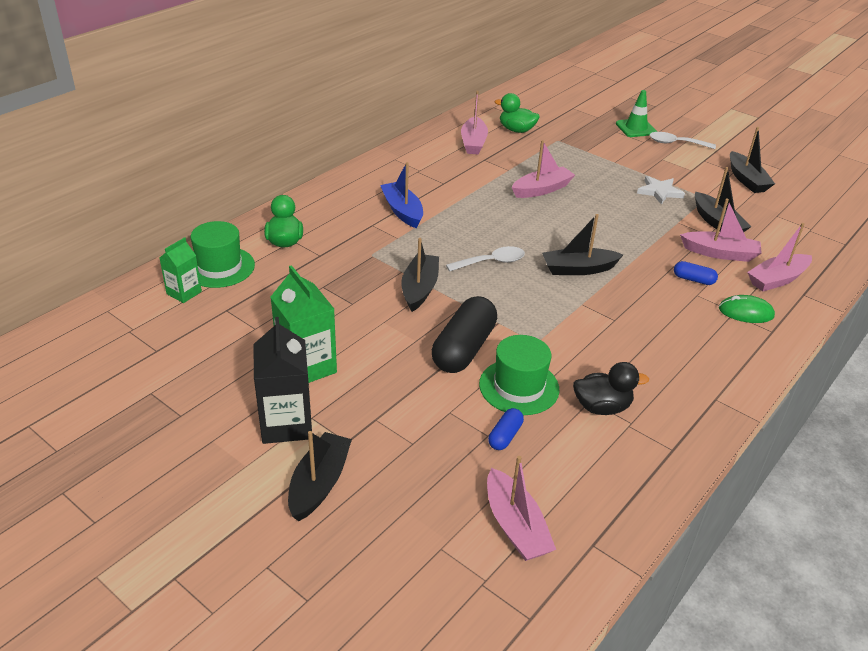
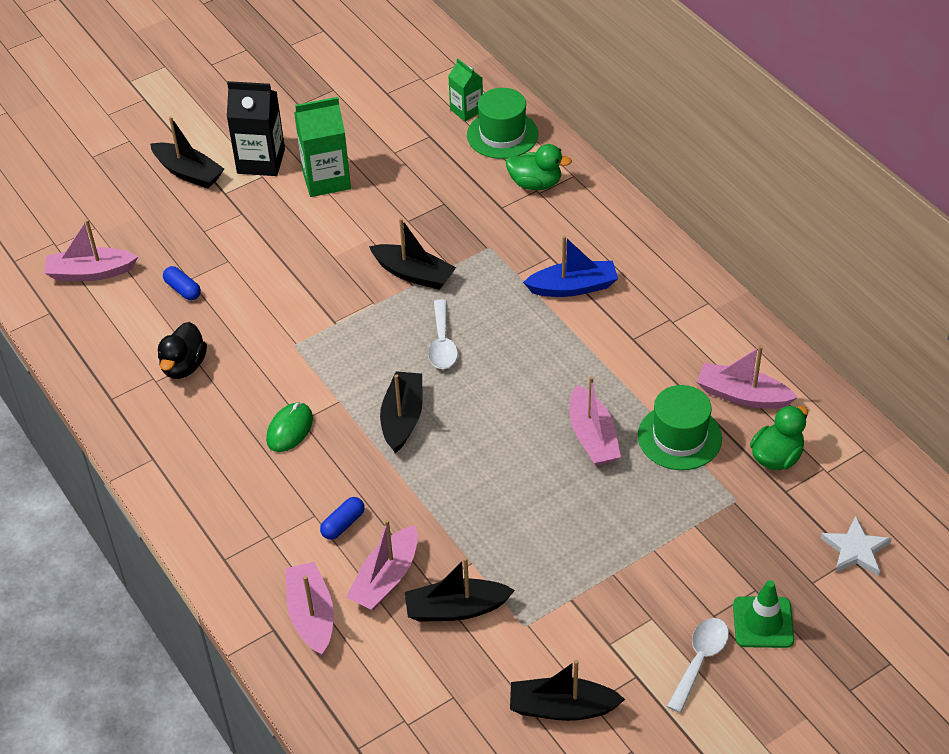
camera: 110 degrees right, 10 degrees up
black capsule [432,296,497,373] -> none
green hat [479,335,559,415] -> green hat moved to [638,385,722,470]
white star [637,176,685,205] -> white star moved to [821,516,892,576]
green mouse [719,295,775,323] -> green mouse moved to [266,403,313,452]

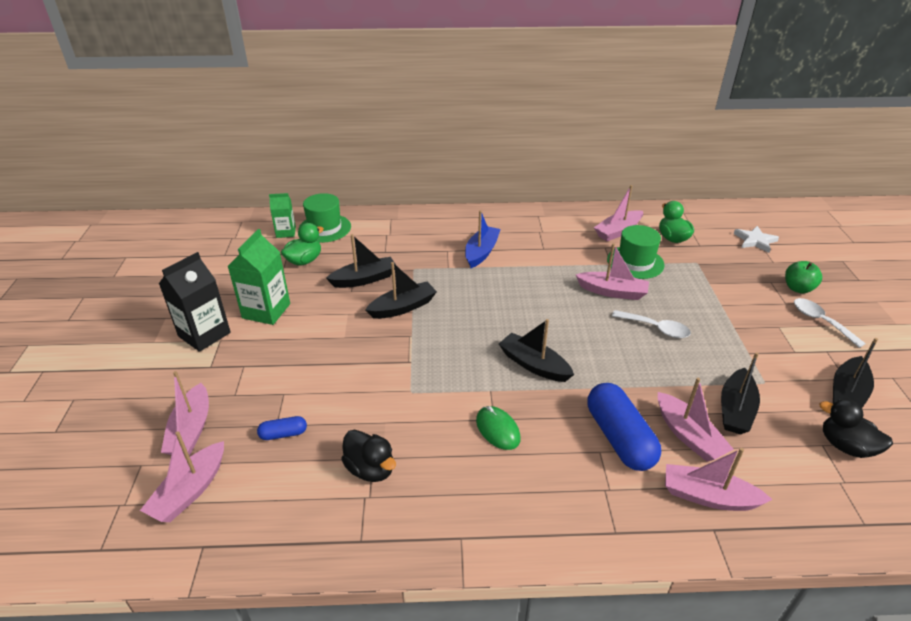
camera: 60 degrees left, 10 degrees down
black boat [150,116,224,189] -> black boat moved to [326,234,396,288]
blue capsule [320,497,365,540] -> blue capsule [588,383,661,471], size x2.12
white spoon [428,299,458,369] -> white spoon moved to [612,310,691,338]
green duck [506,144,572,190] -> green duck moved to [281,223,324,266]
green traffic cone [733,580,794,648] -> green apple [785,261,822,294]
none -> pink boat [161,371,209,456]
none -> black duck [819,399,893,458]

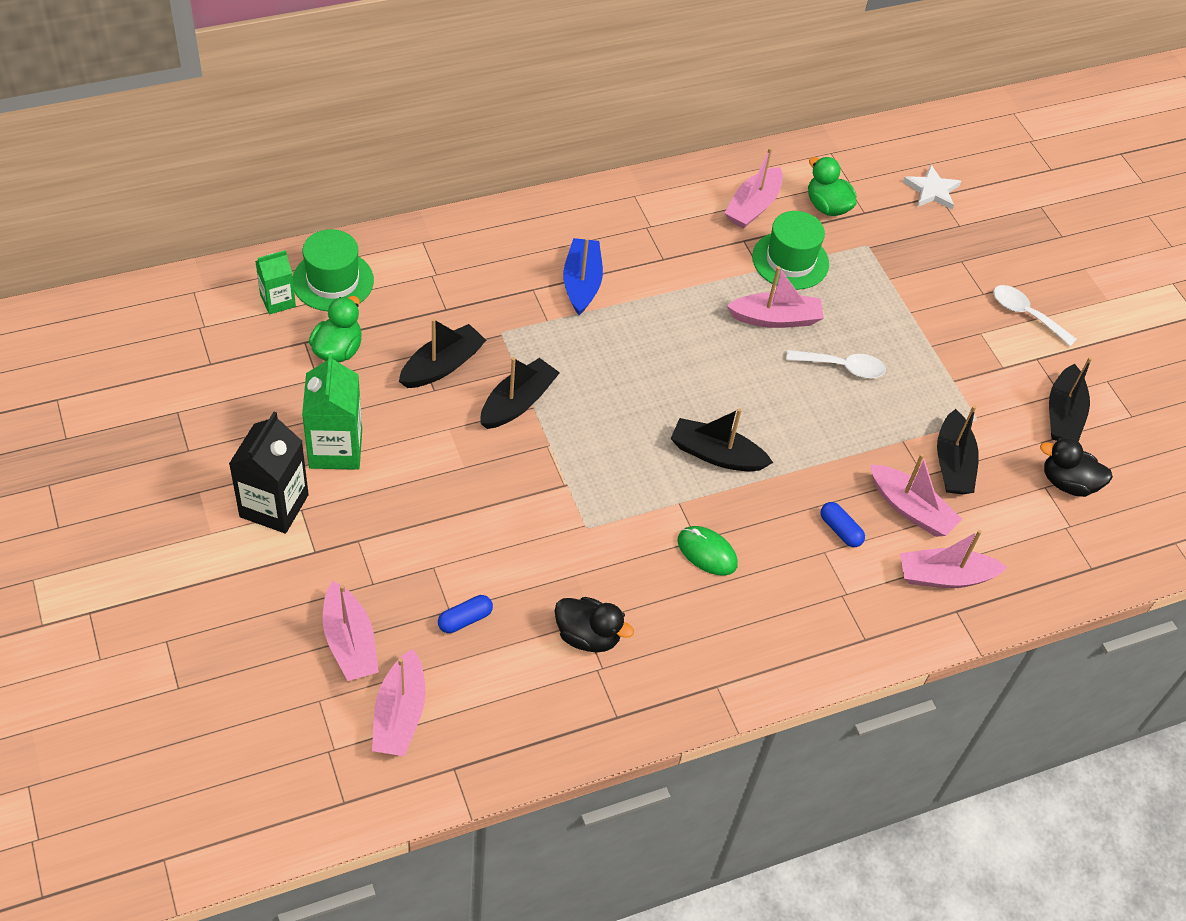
camera: 25 degrees left, 15 degrees up
blue capsule [588,383,661,471] -> blue capsule [820,502,865,547], size x0.47
green apple [785,261,822,294] -> none

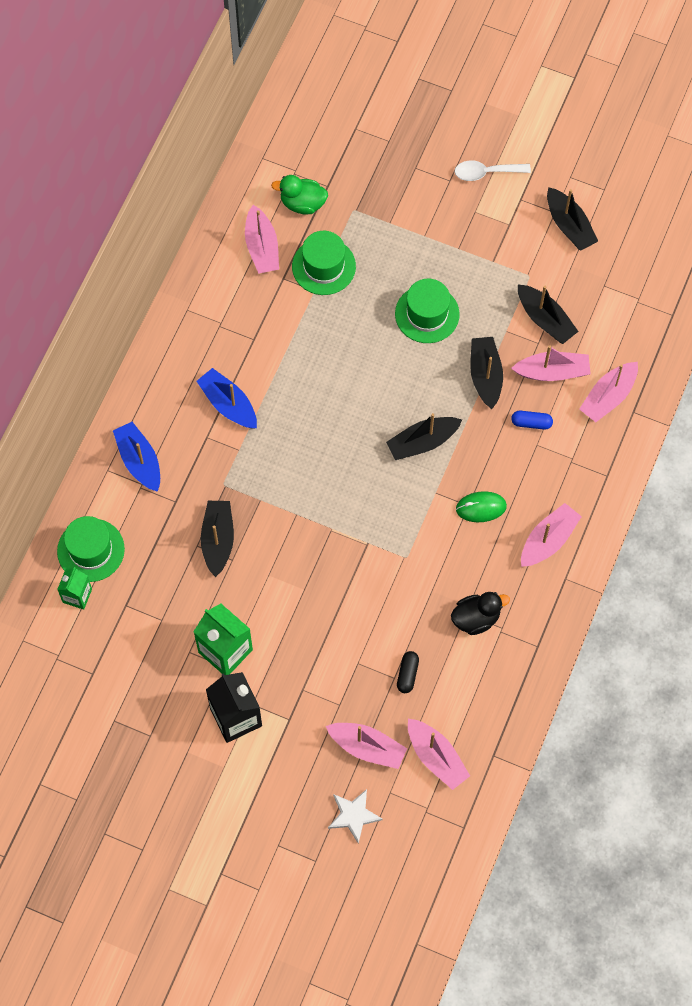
camera: 40 degrees left, 15 degrees up
green duck [309,296,362,362] -> none
blue capsule [438,595,493,633] -> black capsule [397,651,419,693]
black boat [480,357,560,429] -> black boat moved to [470,337,503,409]
pink boat [727,266,824,328] -> pink boat moved to [521,503,582,567]
white spoon [786,350,886,378] -> green hat [395,279,460,343]
white star [903,165,961,210] -> white star moved to [328,789,382,844]
black duck [1040,438,1113,497] -> none
none -> blue boat [113,422,160,492]

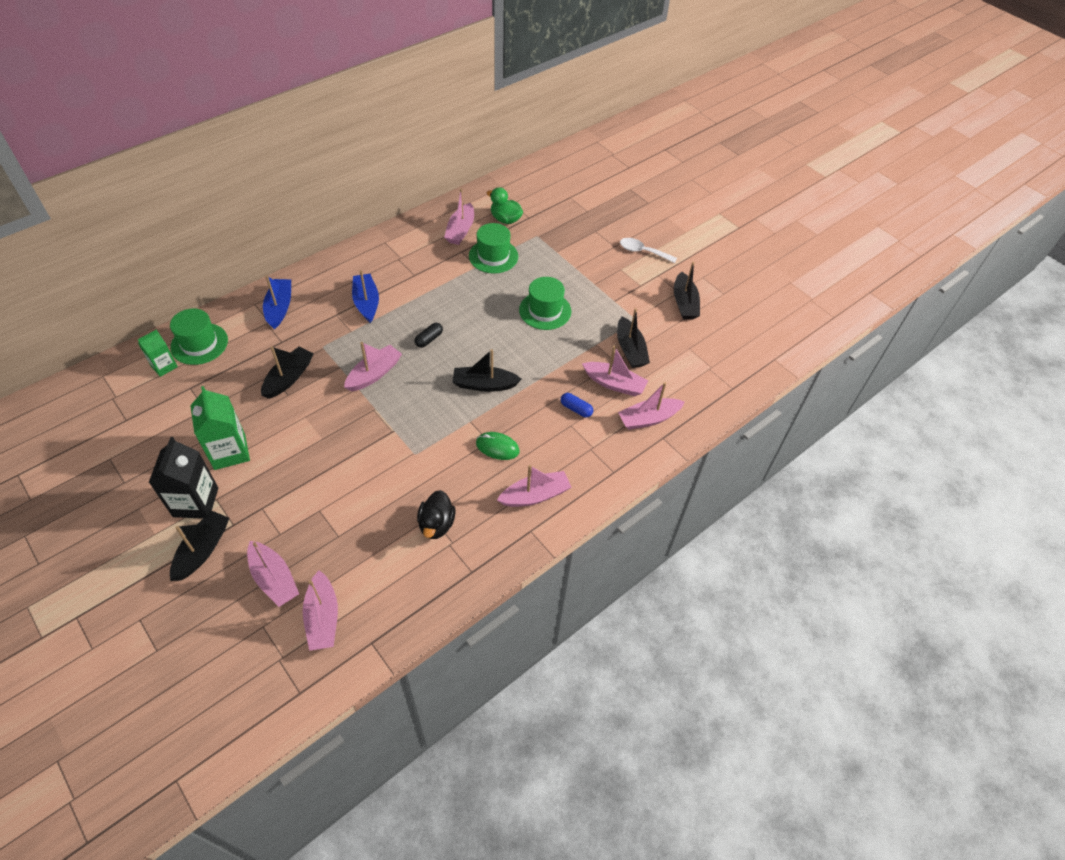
camera: 25 degrees right, 15 degrees down
white star [328,789,382,844] -> none
black capsule [397,651,419,693] -> black capsule moved to [415,323,443,348]
black duck [451,592,510,635] -> black duck turned 90 degrees clockwise [417,490,456,539]
black boat [470,337,503,409] -> black boat moved to [170,510,229,581]
none -> pink boat [344,342,402,391]

